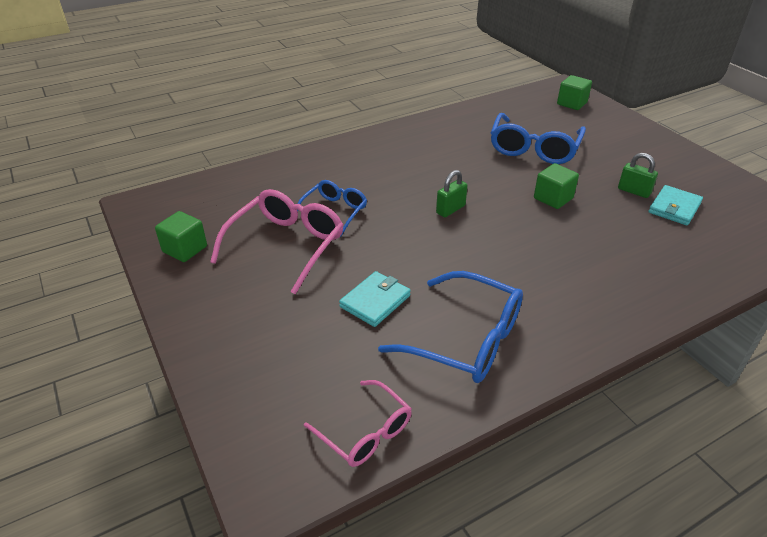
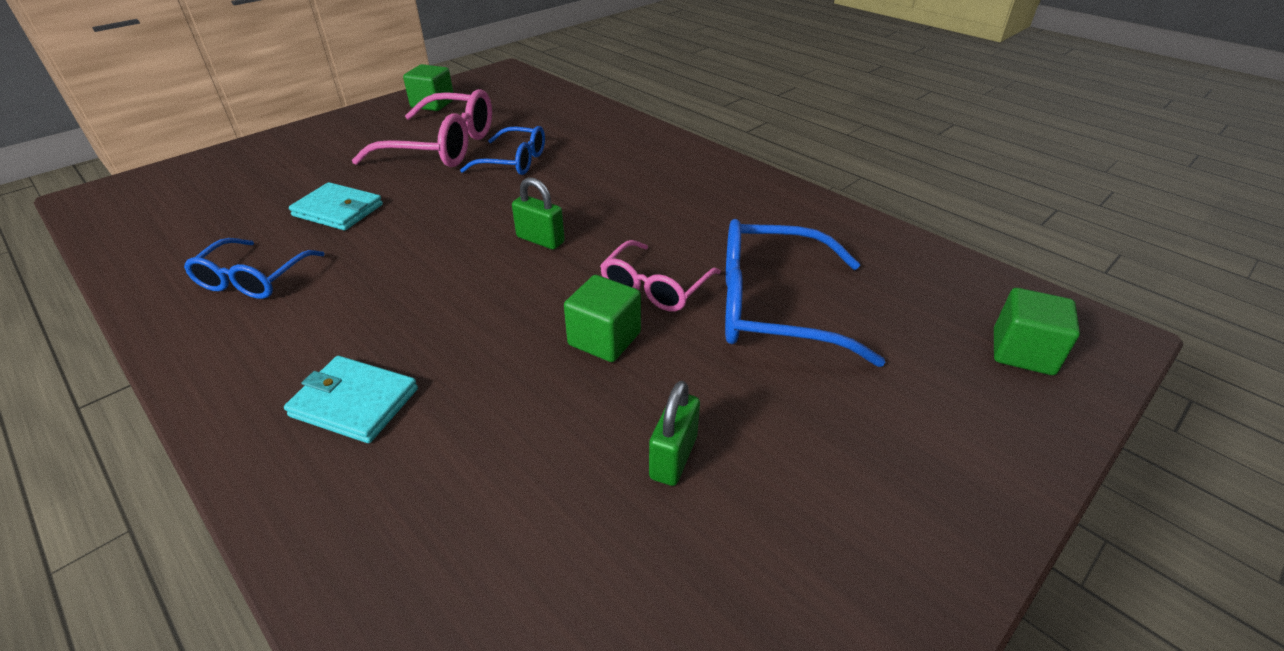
camera: 75 degrees right, 0 degrees up
pink glasses [304,380,412,467] -> pink glasses moved to [600,240,721,312]
blue glasses [378,271,523,383] -> blue glasses [184,238,325,299], size x0.61
turquoise wallet [649,185,703,225] -> turquoise wallet moved to [284,356,418,443]

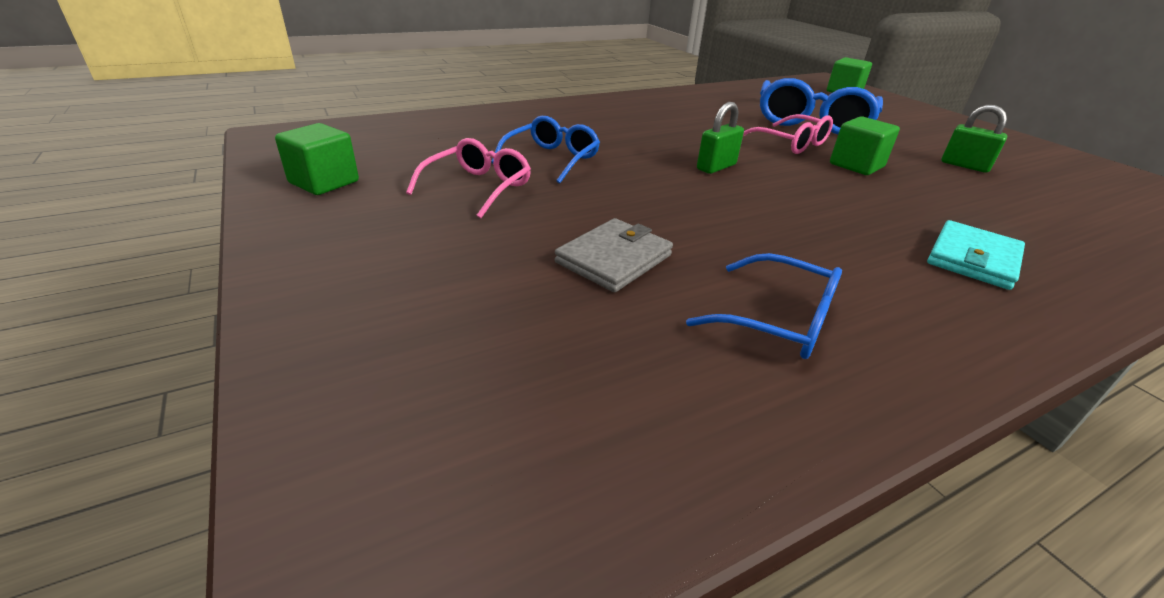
camera: 75 degrees left, 5 degrees down
turquoise wallet [289,182,383,230] -> grey wallet [555,218,673,292]
pink glasses [352,89,492,167] -> pink glasses [406,138,531,218], size x0.61

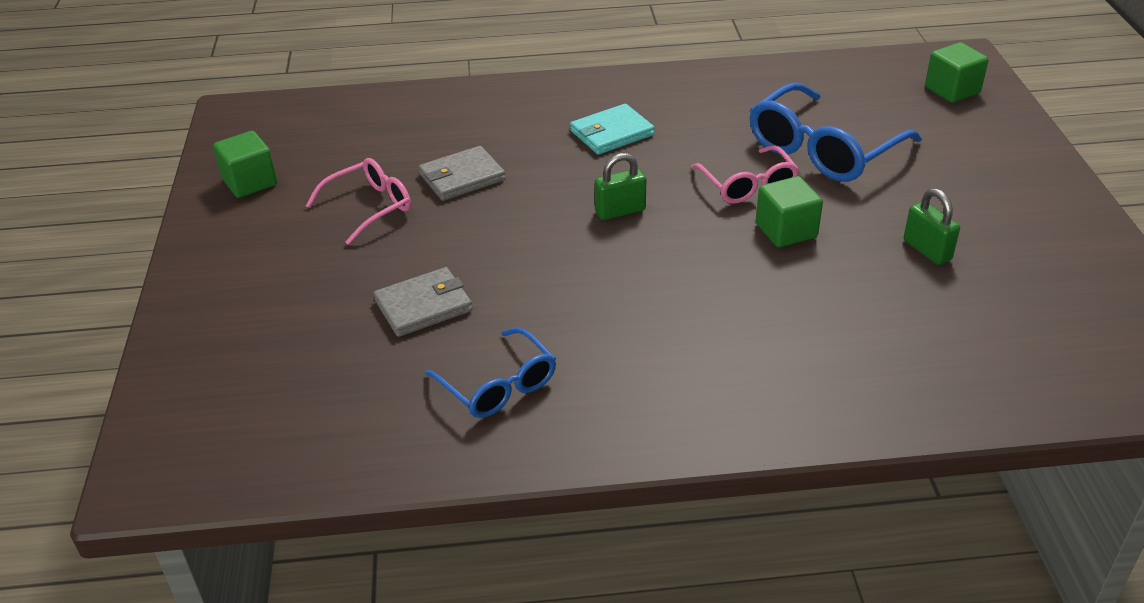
camera: 25 degrees right, 5 degrees up
blue glasses [491,116,600,183] -> grey wallet [419,146,506,201]
turquoise wallet [927,220,1025,290] -> turquoise wallet moved to [570,104,654,155]

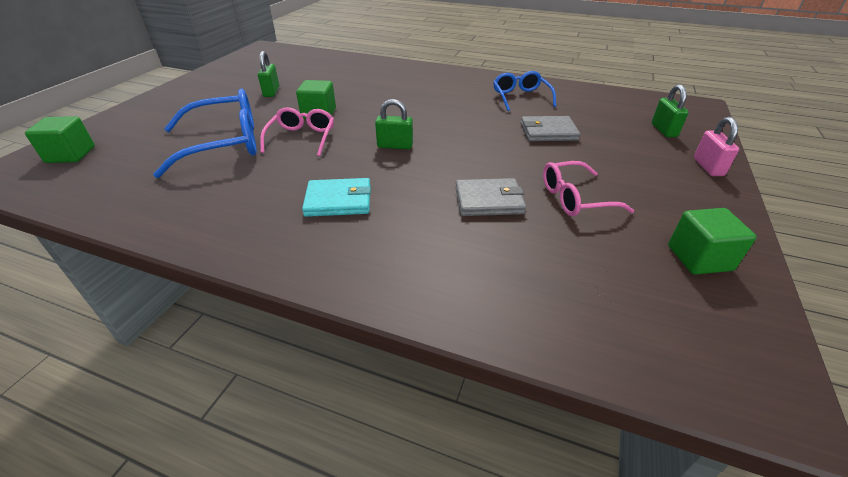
camera: 155 degrees left, 0 degrees up
none -> green padlock [652,84,688,137]
none -> pink padlock [694,117,739,176]

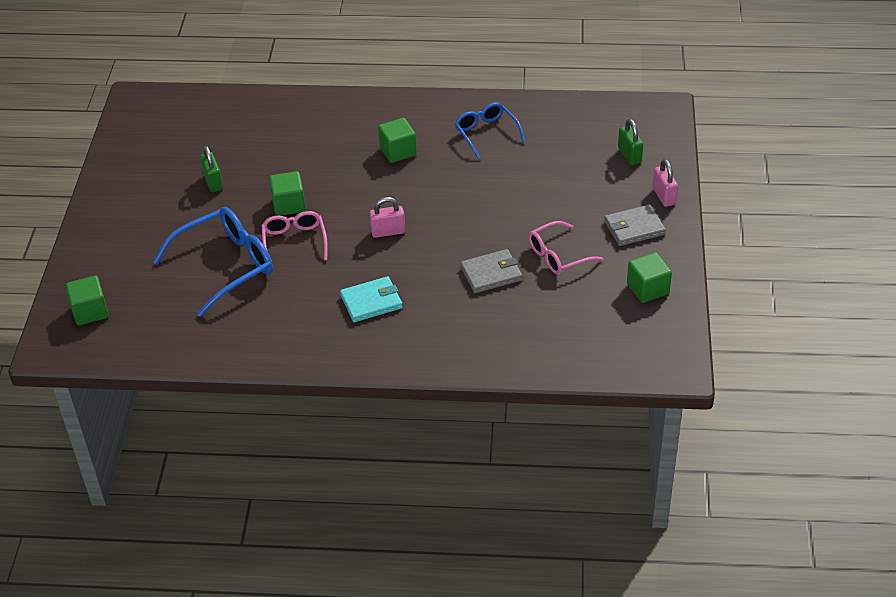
camera: 15 degrees left, 5 degrees up
green padlock [375,99,413,149] -> pink padlock [369,197,405,238]
grey wallet [521,116,580,141] -> grey wallet moved to [604,204,666,246]
none -> green cube [378,118,417,163]

